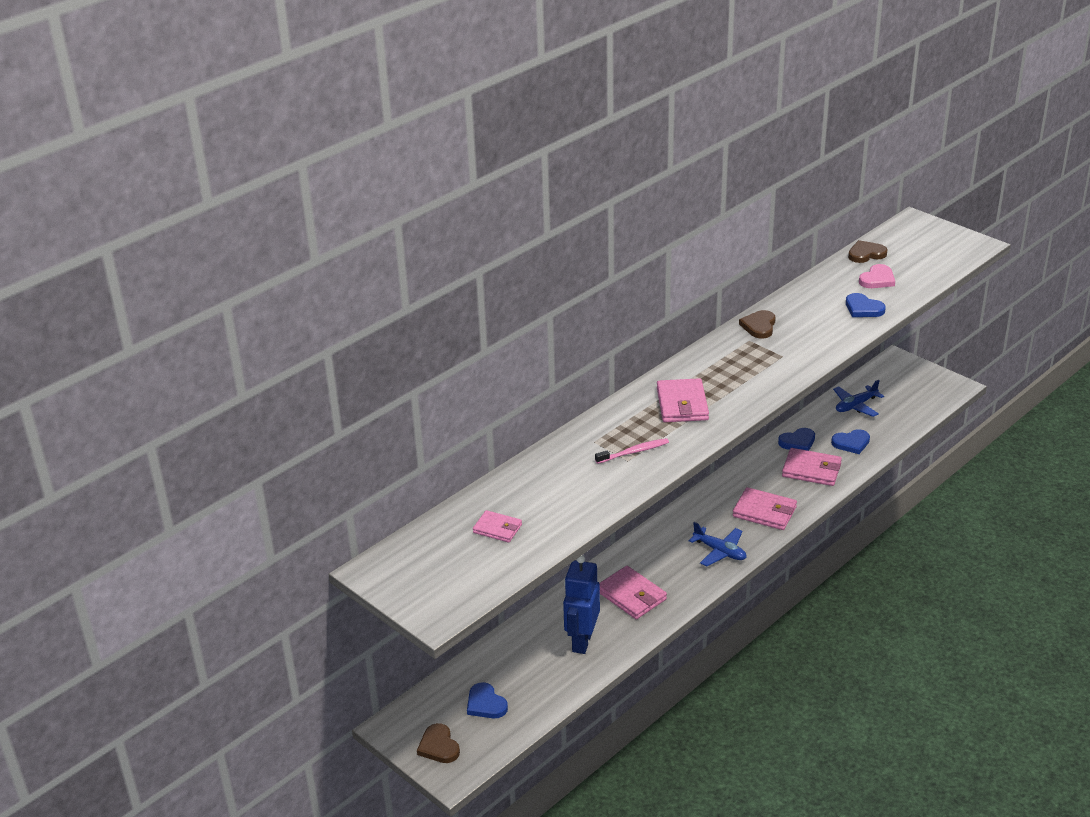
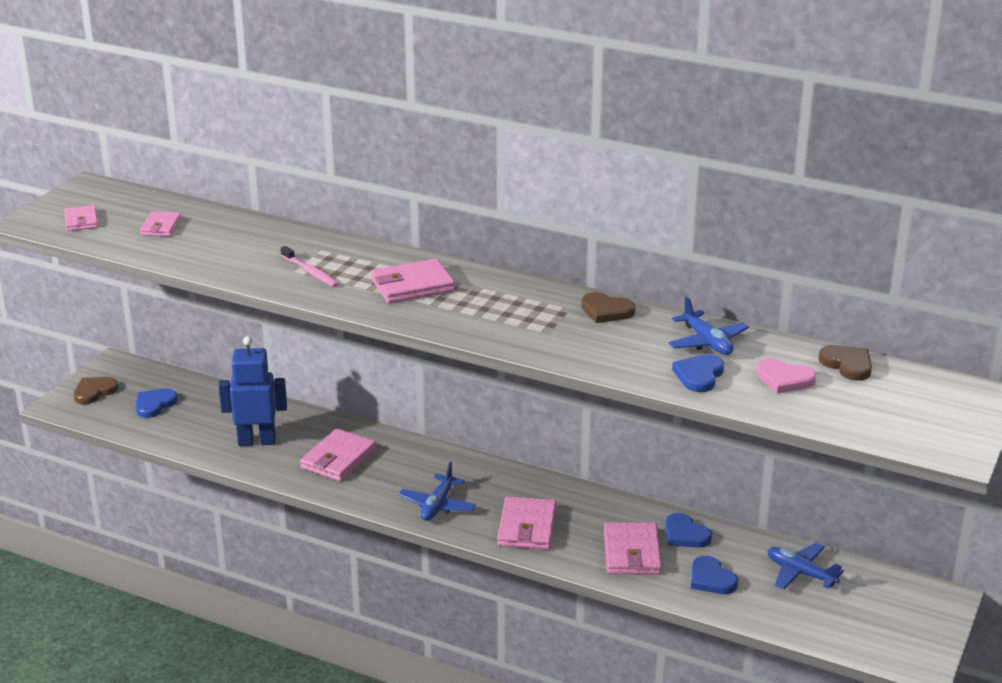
camera: 70 degrees right, 5 degrees down
brown heart [739,310,776,339] -> brown heart turned 150 degrees counterclockwise [581,292,635,323]
none -> pink wallet [64,205,98,231]
none -> blue plane [668,297,749,355]

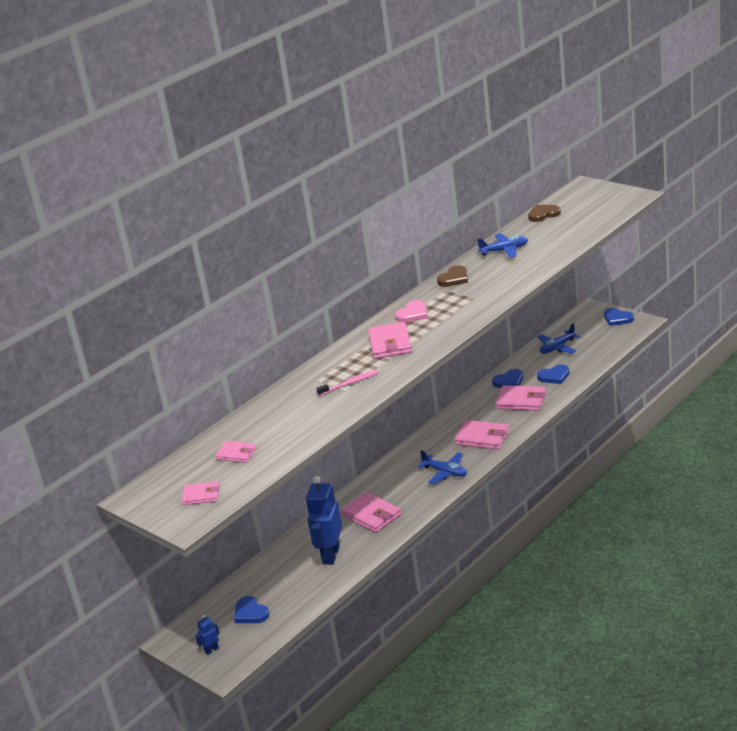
camera: 70 degrees left, 0 degrees up
brown heart [74,377,118,404] -> blue robot [195,615,219,655]
blue heart [672,354,724,392] -> blue heart moved to [604,308,634,326]
pink heart [756,358,816,394] -> pink heart moved to [395,300,427,323]

